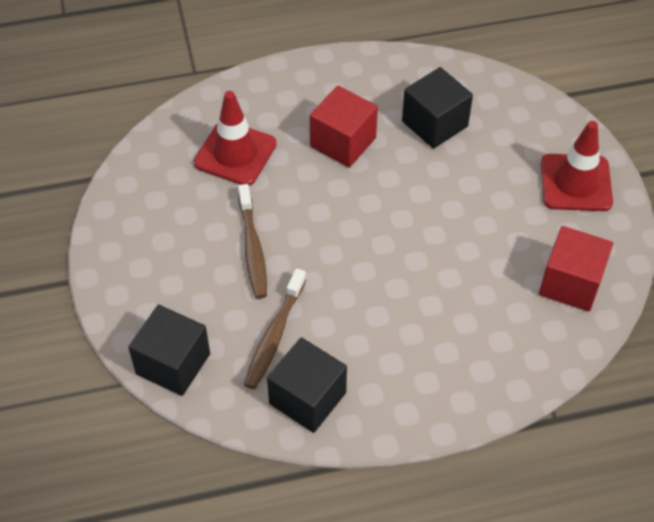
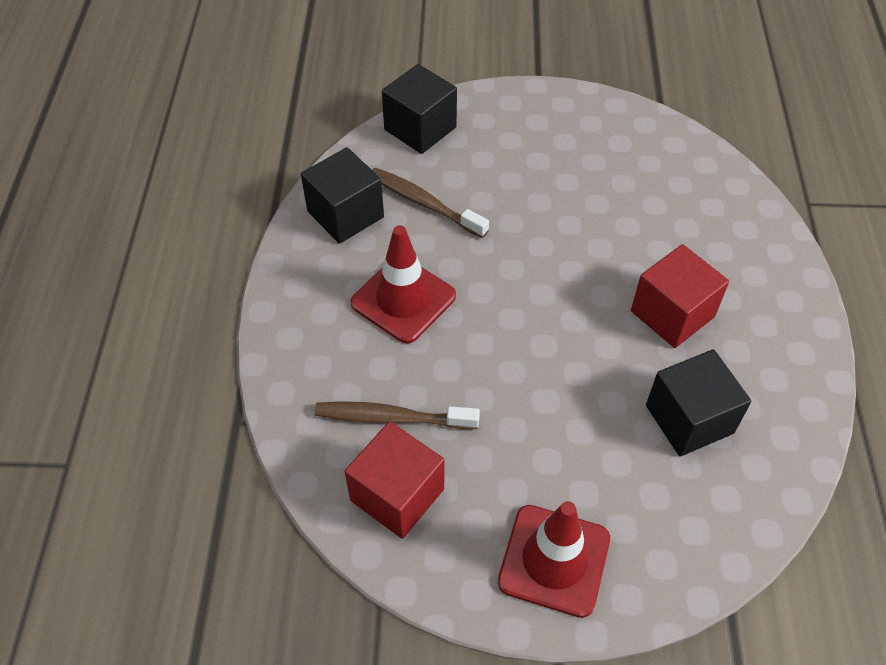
camera: 105 degrees right, 0 degrees up
red traffic cone [194,91,277,186] -> red traffic cone moved to [350,225,456,344]
brown toothbrush [238,184,267,299] -> brown toothbrush moved to [314,401,480,429]

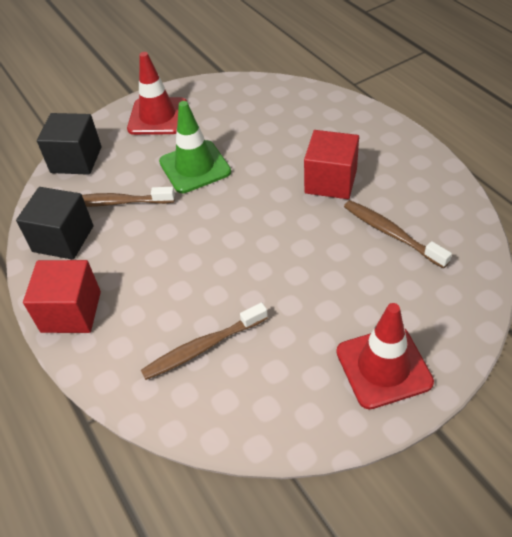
camera: 30 degrees left, 5 degrees down
red cube [344,421,444,539] -> red cube moved to [23,260,101,333]
red traffic cone [350,225,456,344] -> red traffic cone moved to [127,52,187,135]
black cube [646,349,751,457] -> brown toothbrush [344,200,452,268]
none -> green traffic cone [159,101,231,193]

